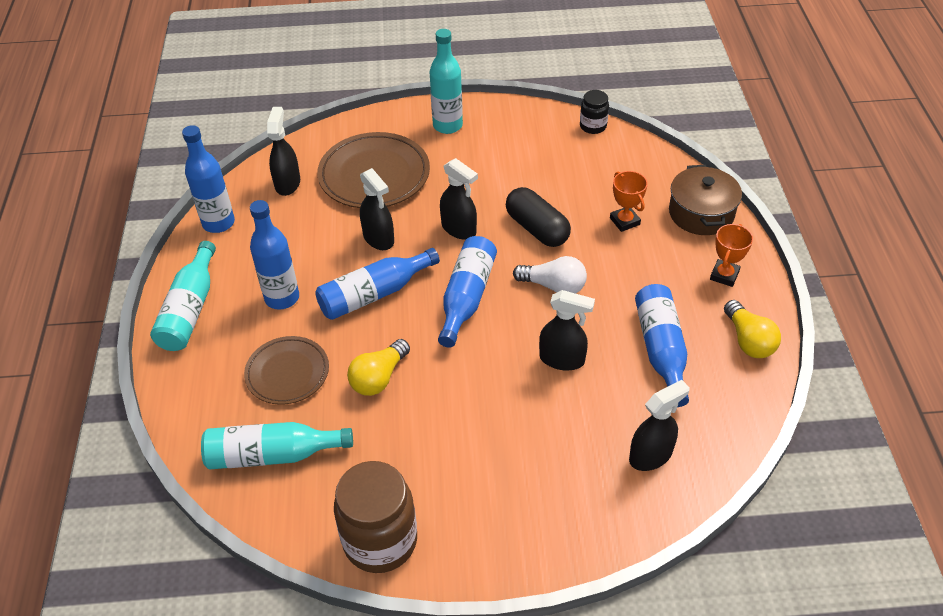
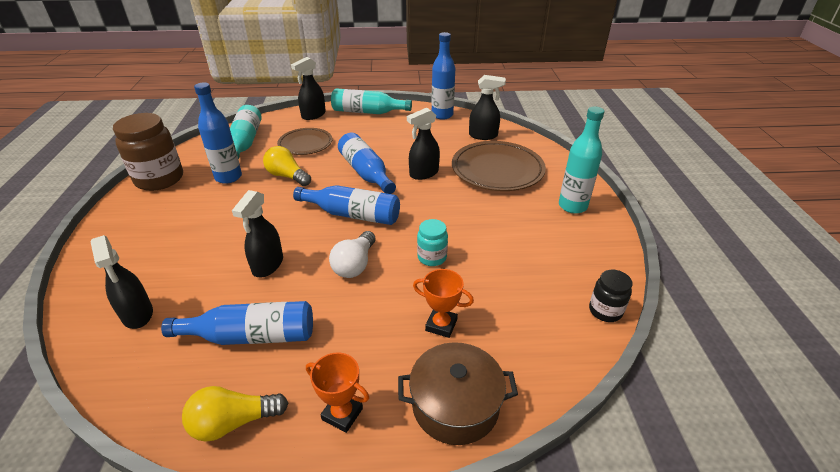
camera: 90 degrees right, 10 degrees down
blue bottle [250,200,299,310] -> blue bottle moved to [194,82,242,184]
black spray bottle [440,158,478,240] -> black spray bottle moved to [291,57,326,120]
black capsule [506,187,571,247] -> turquoise jar [417,219,448,266]
orange trophy [610,171,648,232] -> orange trophy turned 45 degrees clockwise [413,269,474,338]

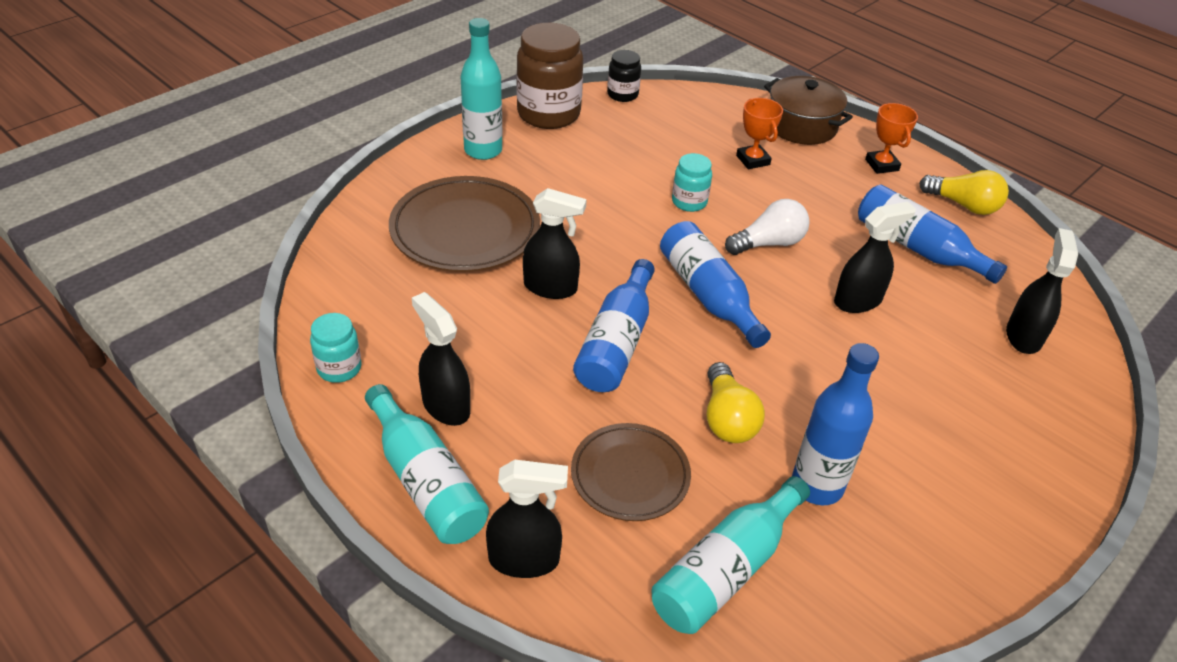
camera: 135 degrees left, 5 degrees up
brown jar [113,113,183,191] -> brown jar moved to [516,23,583,129]
blue bottle [432,32,455,120] -> turquoise jar [310,313,362,383]
black spray bottle [469,75,506,140] -> black spray bottle moved to [412,292,470,426]

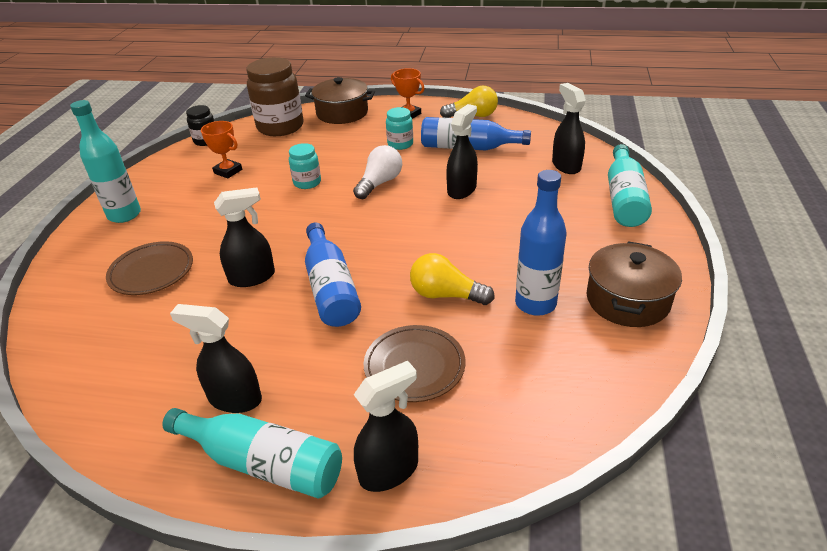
camera: 30 degrees left, 5 degrees down
turquoise jar [310,313,362,383] -> turquoise jar moved to [386,107,413,150]
brown plate [389,176,540,272] -> brown plate [106,241,193,295], size x0.63
brown jar [516,23,583,129] -> brown jar moved to [246,57,304,136]
turquoise bottle [651,476,810,634] -> turquoise bottle moved to [608,144,652,227]
blue bottle [660,221,771,348] -> none
yellow light bulb [707,362,765,443] -> yellow light bulb turned 150 degrees clockwise [410,253,495,305]
orange trophy [736,98,783,169] -> orange trophy moved to [201,121,242,179]
none -> brown pot [587,241,682,327]

